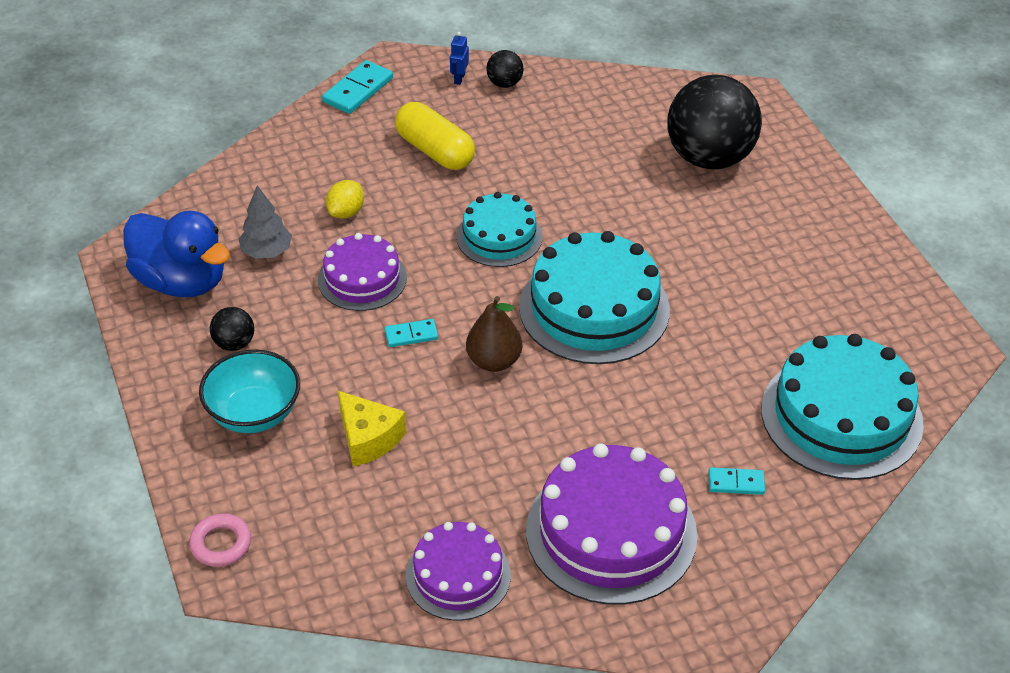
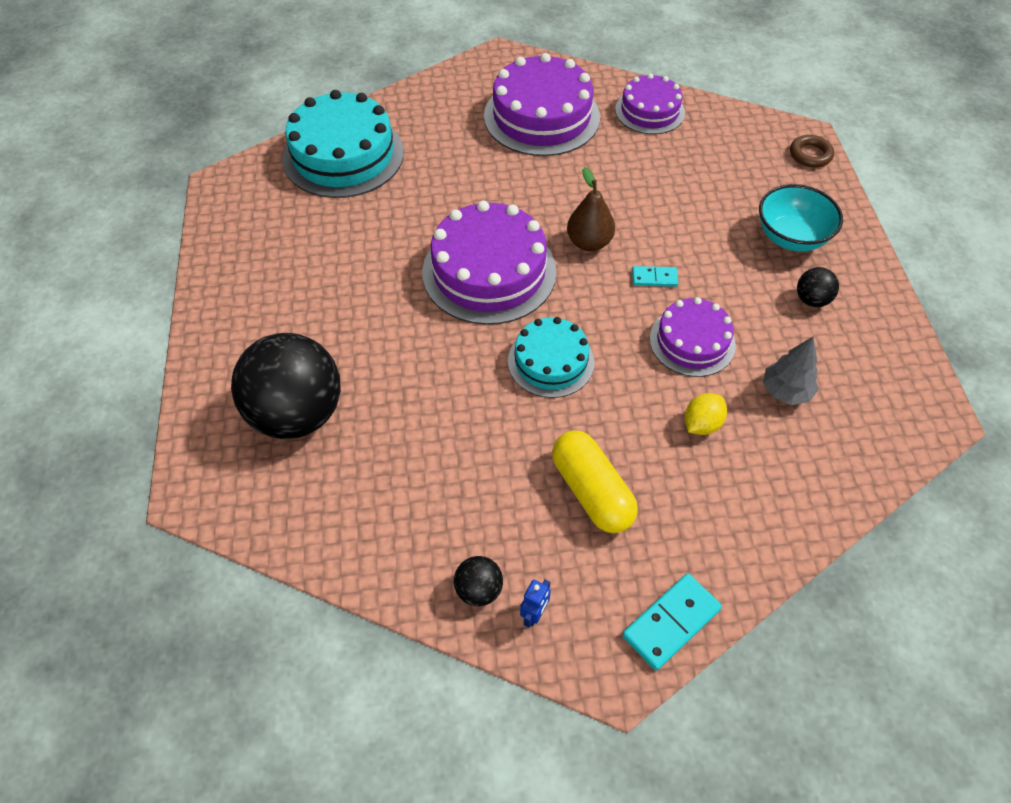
camera: 165 degrees left, 10 degrees up
blue duck [123,211,230,297] -> none
pink ring [189,514,251,567] -> brown ring [790,135,834,167]
yellow cheese [338,391,406,467] -> none
turquoise cake [519,231,670,364] -> purple cake [422,200,556,325]
turquoise domino [709,467,765,495] -> none

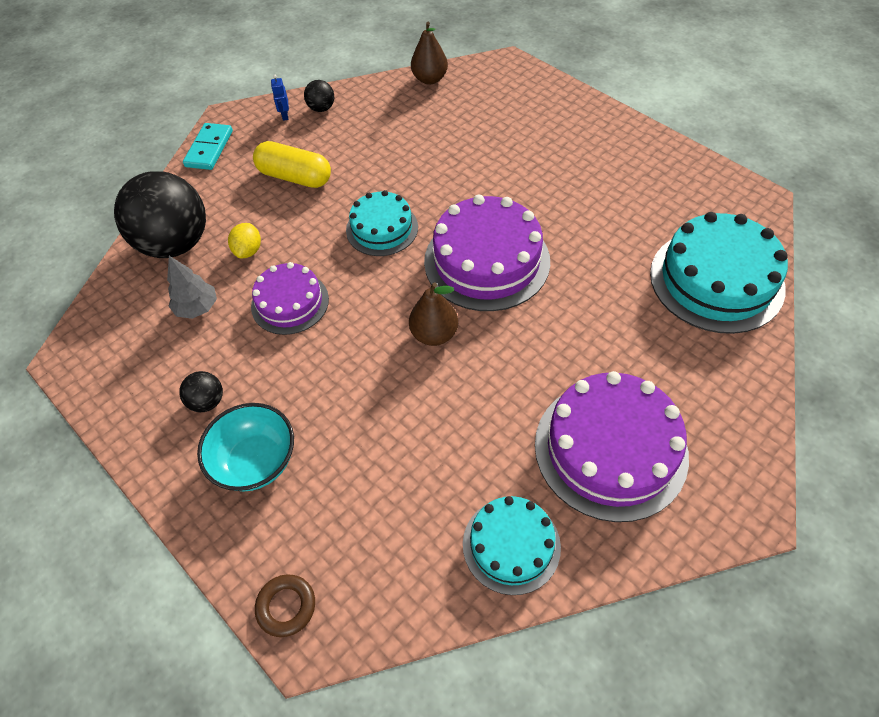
camera: 145 degrees right, 0 degrees up
black ball [231,333,341,439] -> black ball moved to [114,171,206,258]
purple cake [615,73,685,134] -> turquoise cake [463,496,561,595]
turquoise domino [632,266,678,287] -> none
none -> brown pear [411,22,448,85]

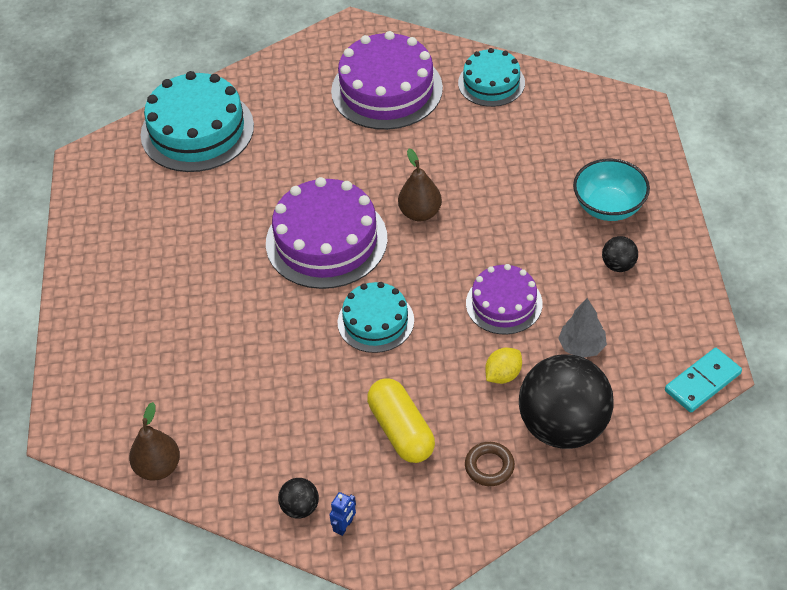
camera: 140 degrees left, 5 degrees down
turquoise domino [183,123,233,170] -> turquoise domino moved to [665,348,742,412]
brown ring [255,574,315,637] -> brown ring moved to [465,442,515,486]

